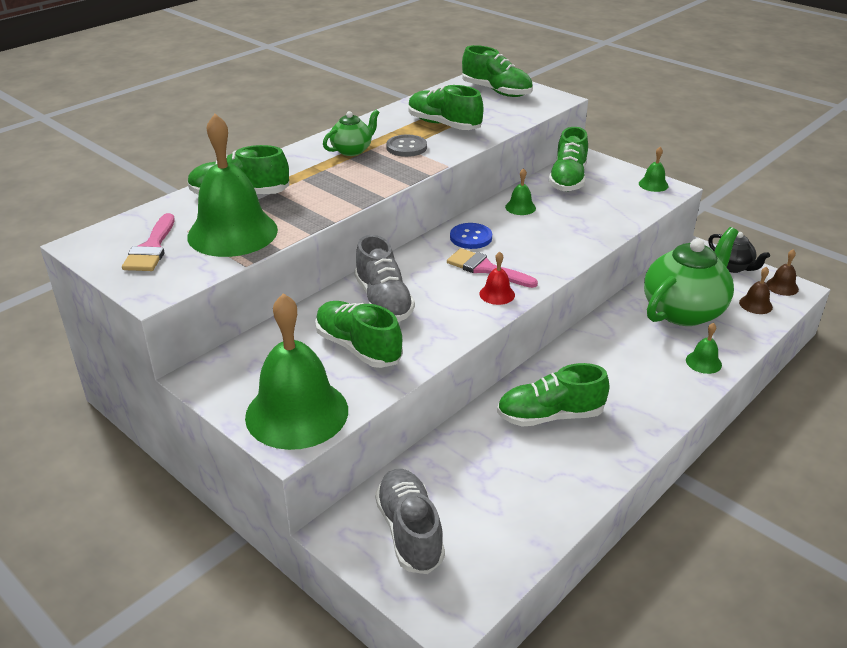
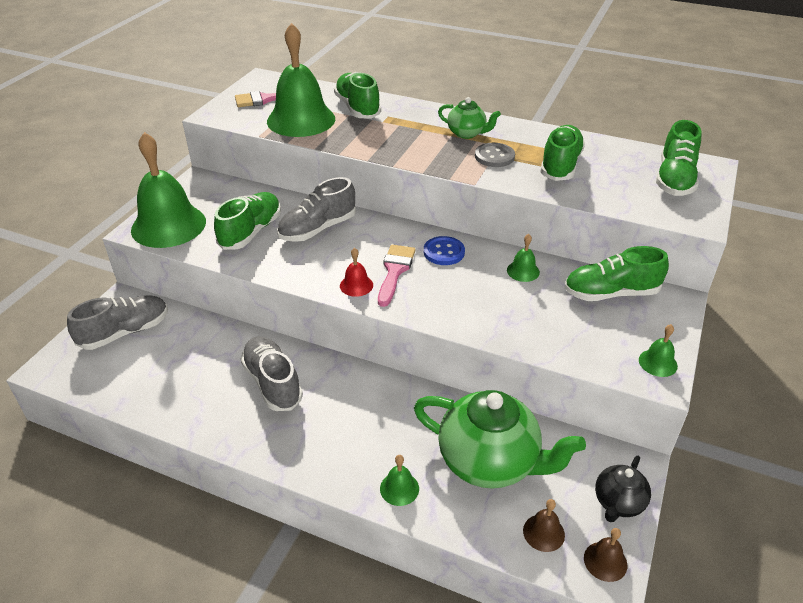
camera: 70 degrees right, 5 degrees up
green shoe [497,363,609,427] -> grey shoe [241,336,303,411]

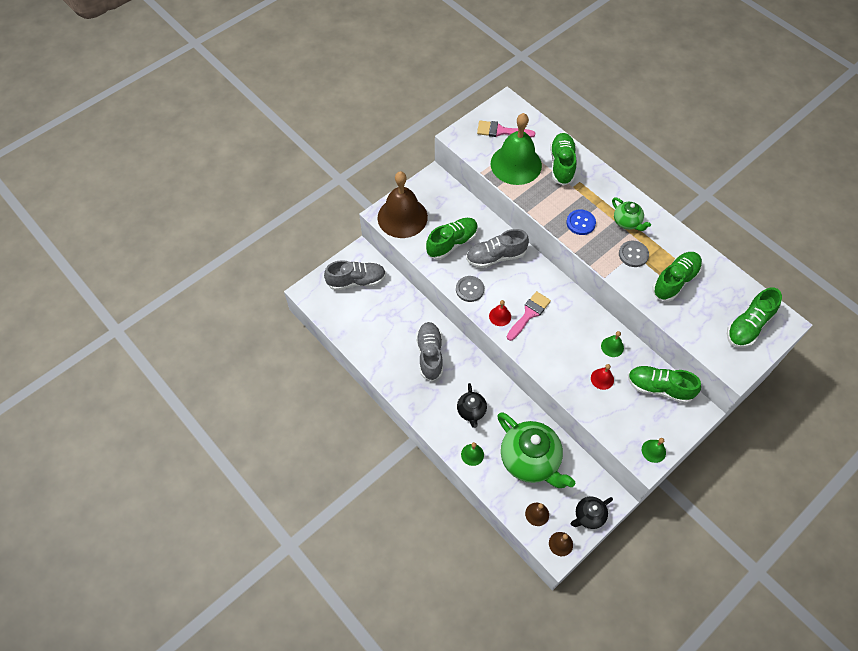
camera: 25 degrees right, 20 degrees up
green bell [131,132,206,248] -> brown bell [378,171,428,238]
blue button [424,236,465,265] -> blue button moved to [566,209,596,235]
none -> grey button [456,276,484,302]
none -> black teapot [457,383,487,428]
none -> red bell [591,364,614,390]

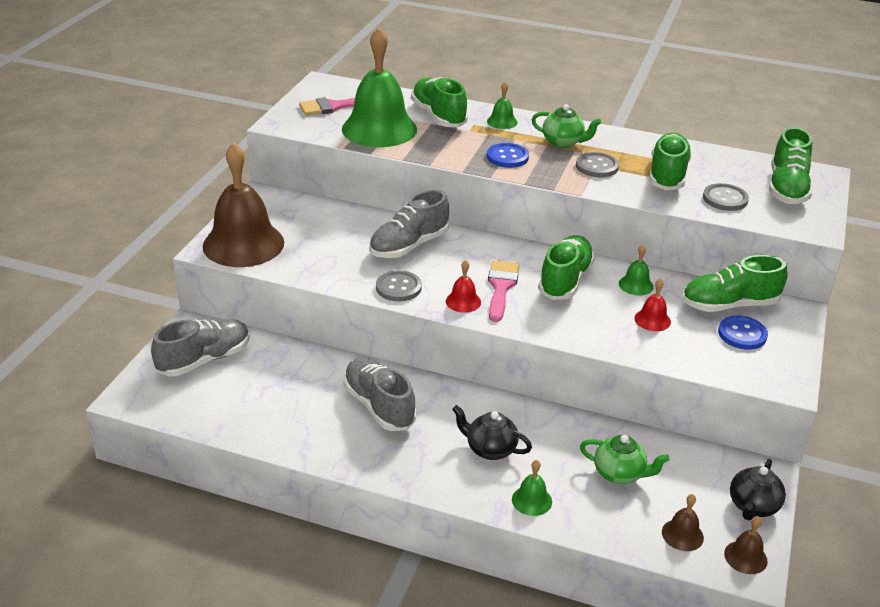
camera: 30 degrees left, 25 degrees down
green shoe [426,218,478,260] -> green shoe moved to [538,235,595,300]
black teapot [457,383,487,428] -> black teapot turned 150 degrees clockwise [452,405,532,460]
green teapot [497,412,575,488] -> green teapot [580,435,670,484], size x0.51
green bell [642,438,666,463] -> green bell moved to [487,82,518,129]
none -> grey button [703,183,749,211]
none -> blue button [718,316,768,350]

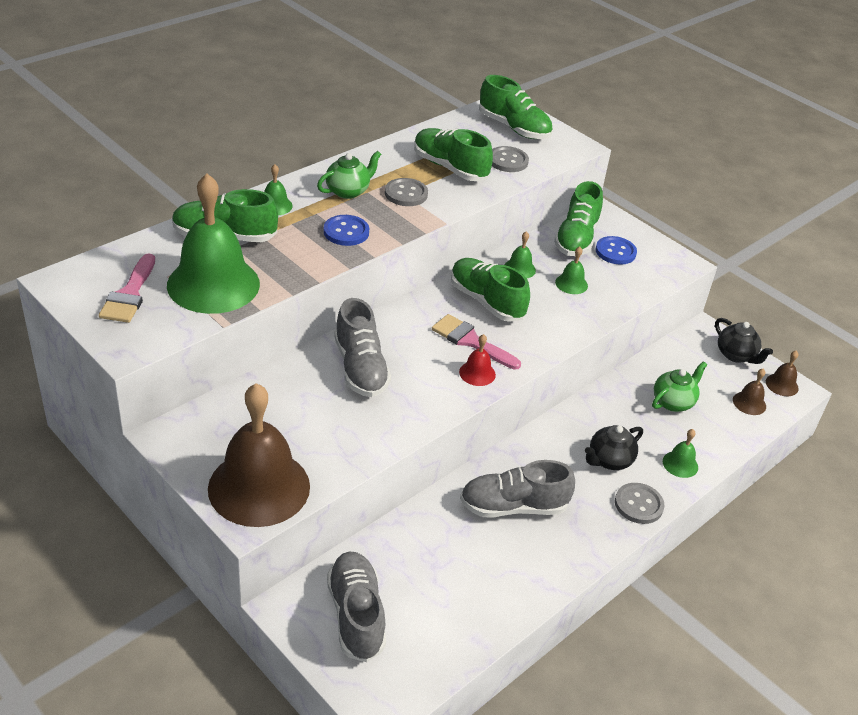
camera: 65 degrees left, 5 degrees up
grey button [376,270,422,301] -> grey button moved to [615,483,664,524]
red bell [634,278,671,331] -> green bell [555,246,588,294]

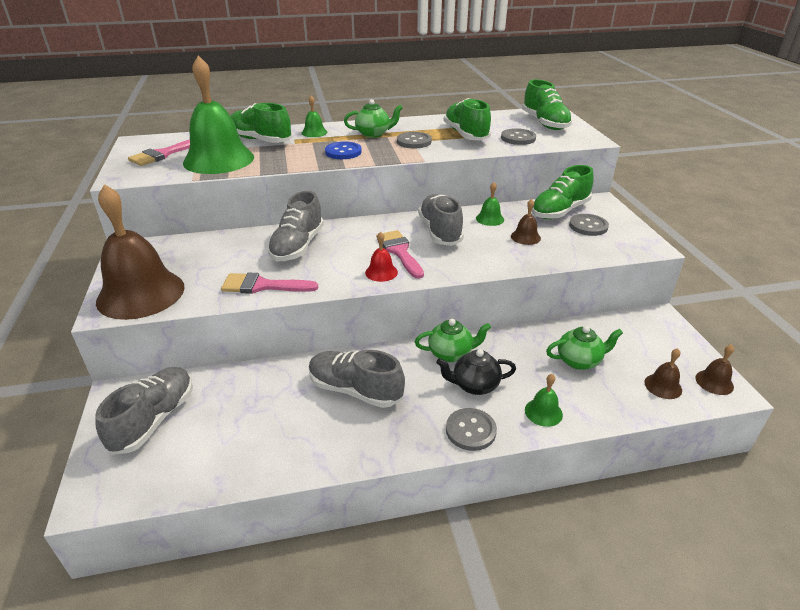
camera: 35 degrees right, 5 degrees down
green shoe [451,258,530,322] -> grey shoe [418,194,464,246]
green bell [555,246,588,294] -> brown bell [511,199,541,245]
blue button [595,236,637,265] -> grey button [569,214,609,236]
black teapot [715,318,773,364] -> none
none -> pink brush [221,273,318,294]
none -> green teapot [415,319,491,362]

